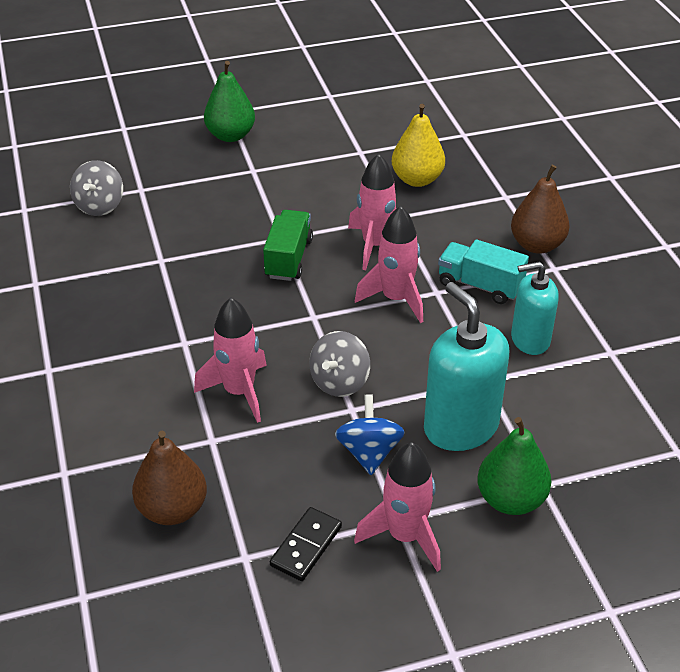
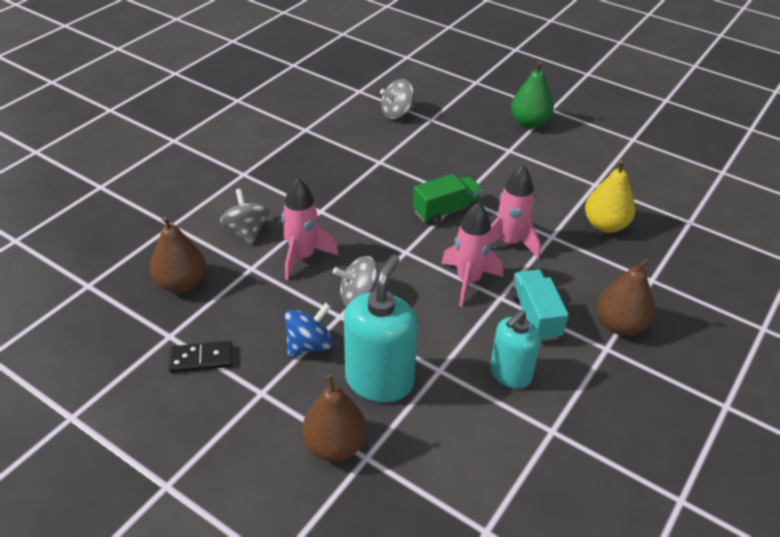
camera: 50 degrees right, 0 degrees up
pink rocket [354,442,441,572] -> none
green pear [477,417,551,515] -> brown pear [302,374,367,462]
turquoise soap dispenser [511,262,559,355] -> turquoise soap dispenser turned 90 degrees counterclockwise [490,310,541,389]
none -> grey spinning top [220,189,269,244]

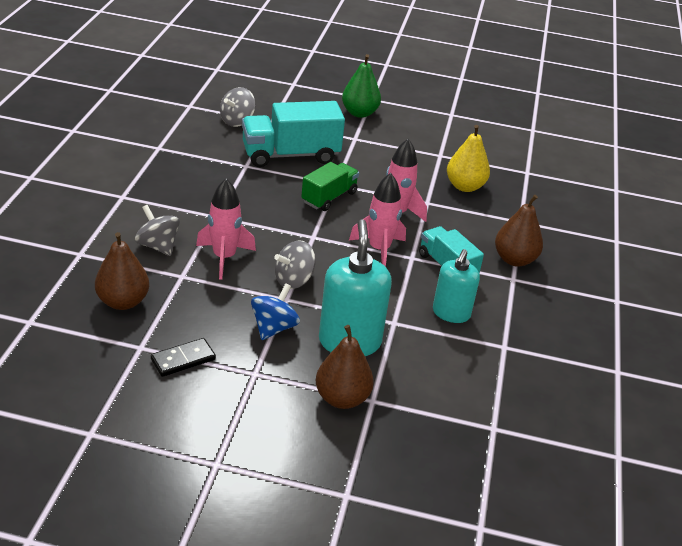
camera: 25 degrees left, 5 degrees down
none -> turquoise truck [242,101,345,167]

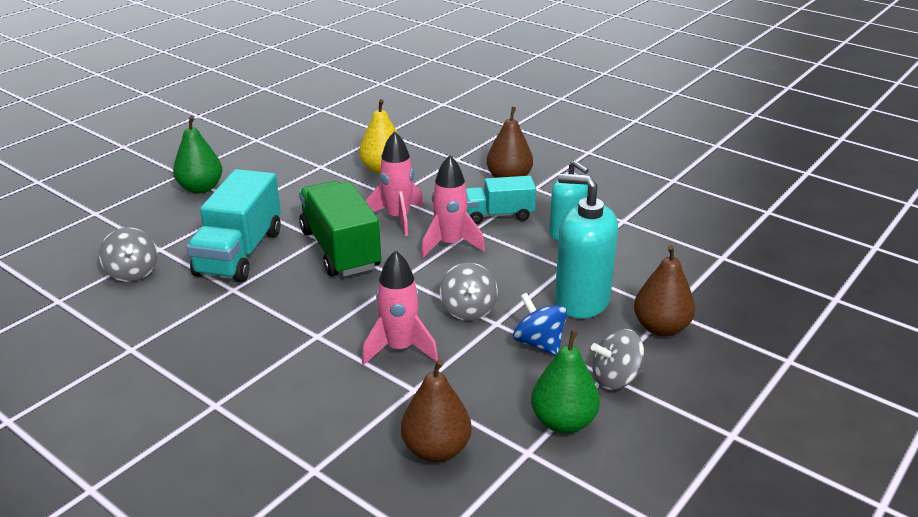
camera: 60 degrees left, 5 degrees down
grey spinning top [135,205,180,256] -> grey spinning top moved to [591,329,644,390]
black domino [151,338,216,377] -> green pear [531,330,600,433]
green truck [301,162,359,211] -> green truck [299,181,381,277], size x1.63

